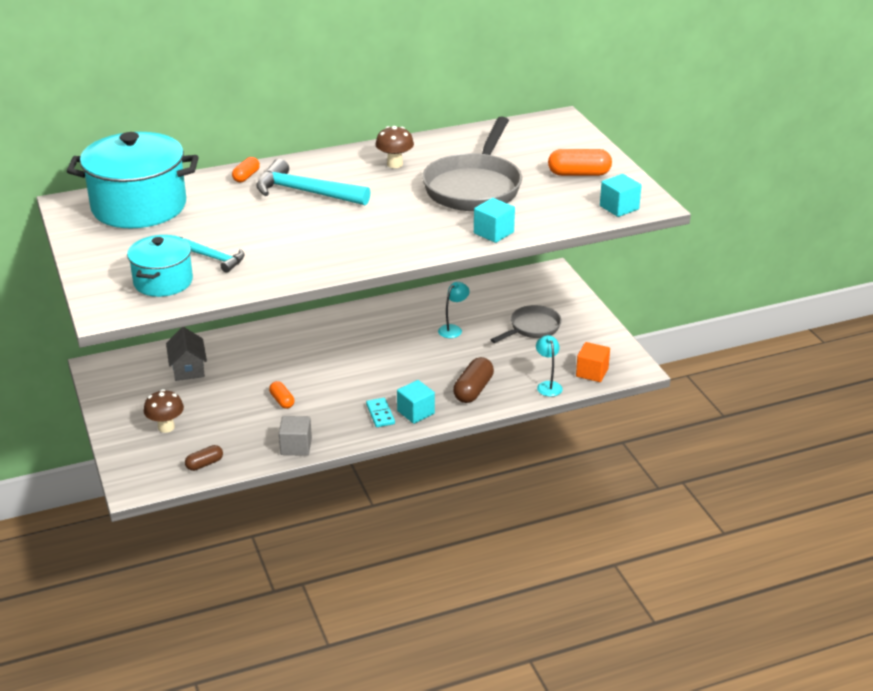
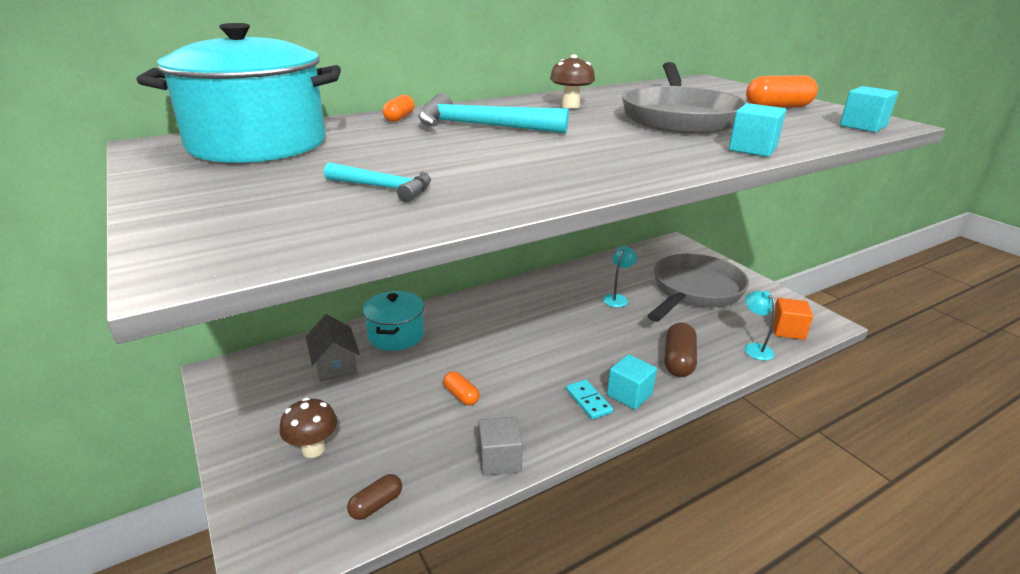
camera: 10 degrees left, 5 degrees down
turquoise pot [127,235,193,297] -> turquoise pot moved to [362,291,424,351]
grey pan [491,305,562,343] -> grey pan [647,254,749,322], size x1.76

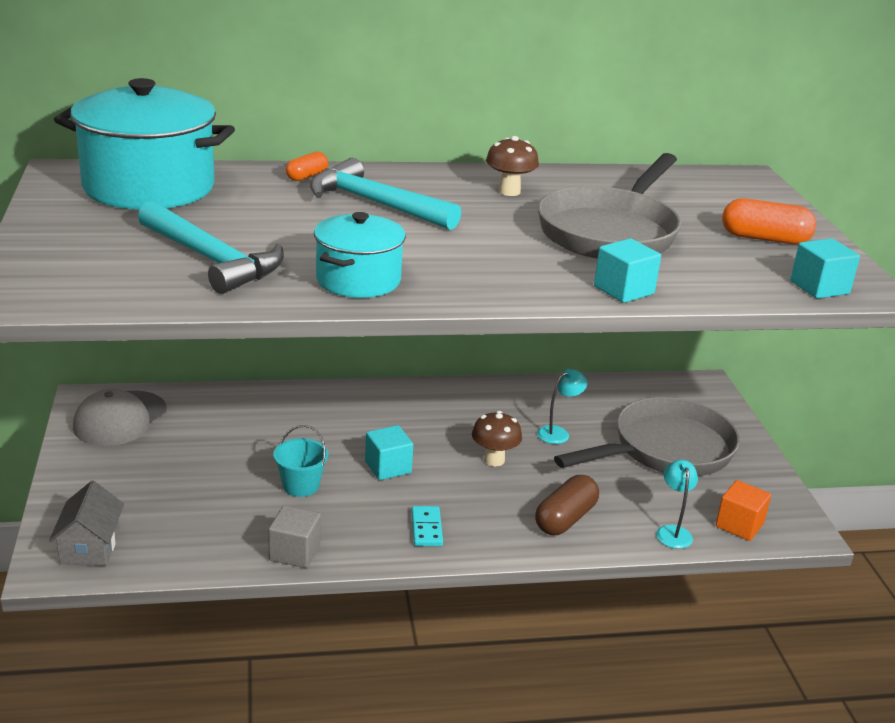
camera: 20 degrees right, 0 degrees up
brown mushroom [279,398,337,458] -> brown mushroom moved to [472,411,522,467]
grey house [306,314,360,382] -> grey house moved to [49,481,124,566]
turquoise hammer [324,162,431,202] -> turquoise hammer [138,201,284,294], size x1.78
brown capsule [347,474,402,520] -> none
turquoise pot [362,291,424,351] -> turquoise pot moved to [314,212,406,298]
orange capsule [443,371,480,405] -> turquoise bucket [273,425,328,497]
turquoise cube [607,354,657,410] -> turquoise cube moved to [365,425,413,480]
none -> grey cap [73,389,167,446]

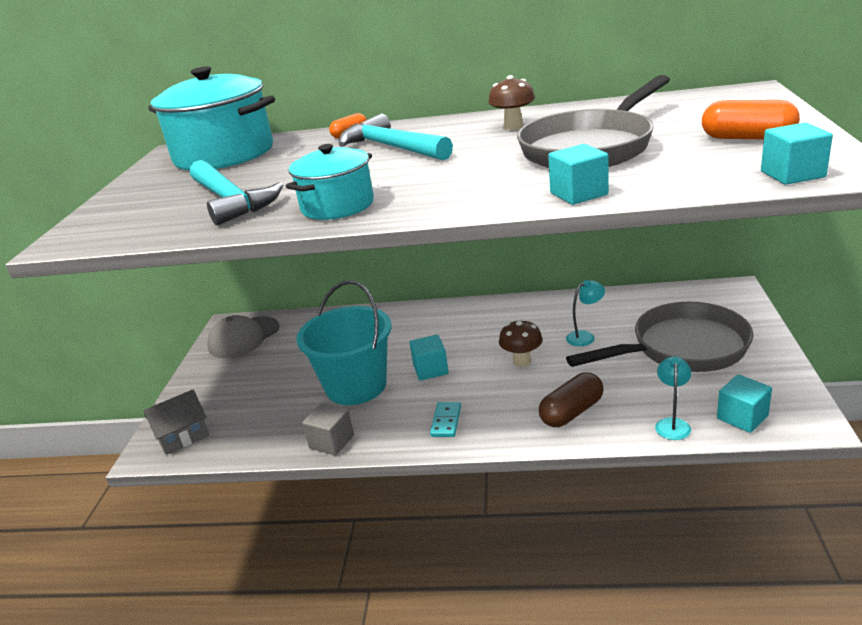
camera: 20 degrees right, 0 degrees up
grey house [49,481,124,566] -> grey house turned 45 degrees clockwise [143,389,209,455]
turquoise bucket [273,425,328,497] -> turquoise bucket [296,280,391,405], size x2.08
orange cube [716,480,771,541] -> turquoise cube [717,374,772,433]

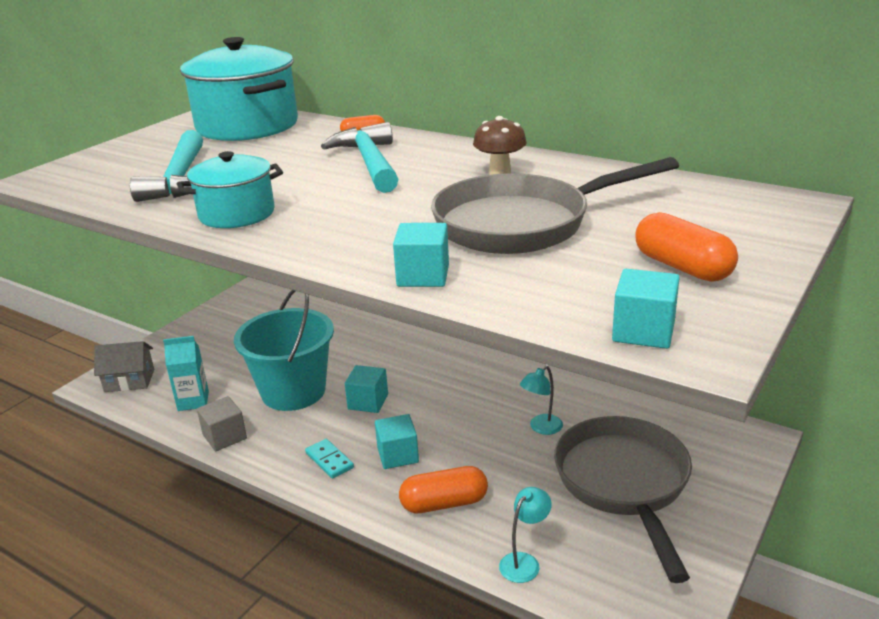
camera: 25 degrees right, 0 degrees up
grey cap [207,315,279,358] -> none
turquoise domino [430,402,461,437] -> turquoise domino turned 75 degrees counterclockwise [305,439,354,479]
brown mushroom [499,319,543,367] -> none
brown capsule [539,372,604,427] -> orange capsule [399,466,488,513]
turquoise lamp [566,280,605,346] -> turquoise lamp turned 135 degrees clockwise [520,366,563,435]
grey pan [566,302,754,372] -> grey pan turned 105 degrees counterclockwise [554,416,692,583]
turquoise cube [717,374,772,433] -> turquoise cube moved to [375,414,419,469]
none -> turquoise carton [163,336,209,411]

